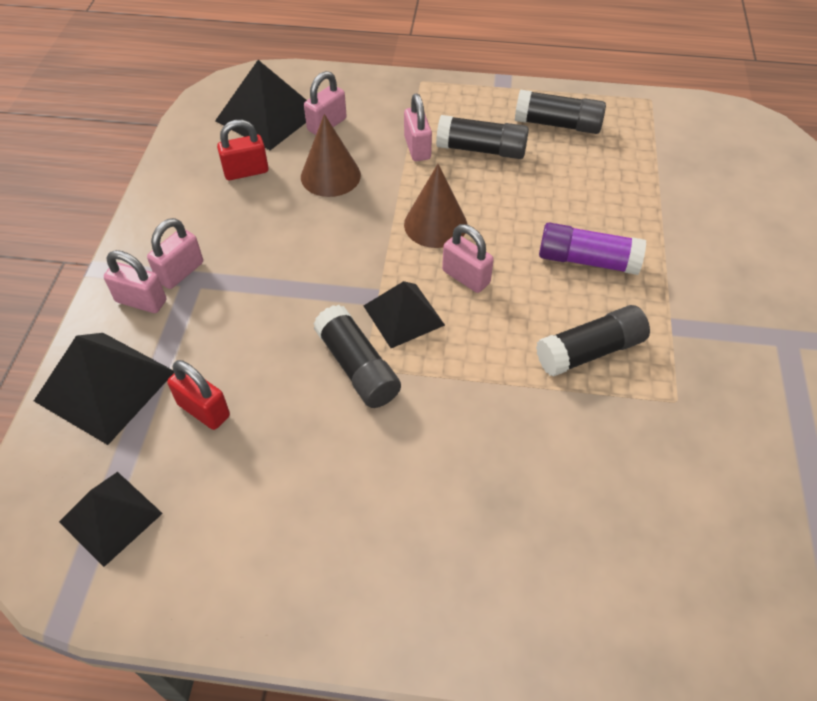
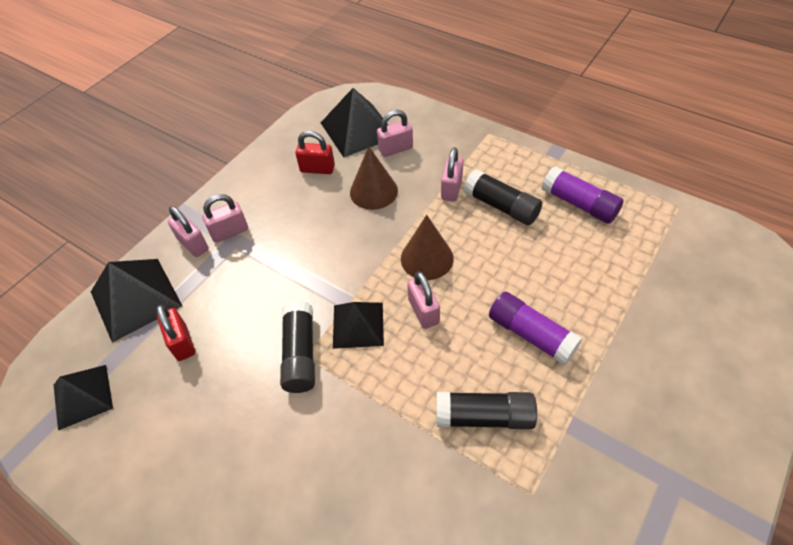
camera: 30 degrees right, 0 degrees up
black glue stick [515,89,606,134] -> purple glue stick [542,166,624,224]

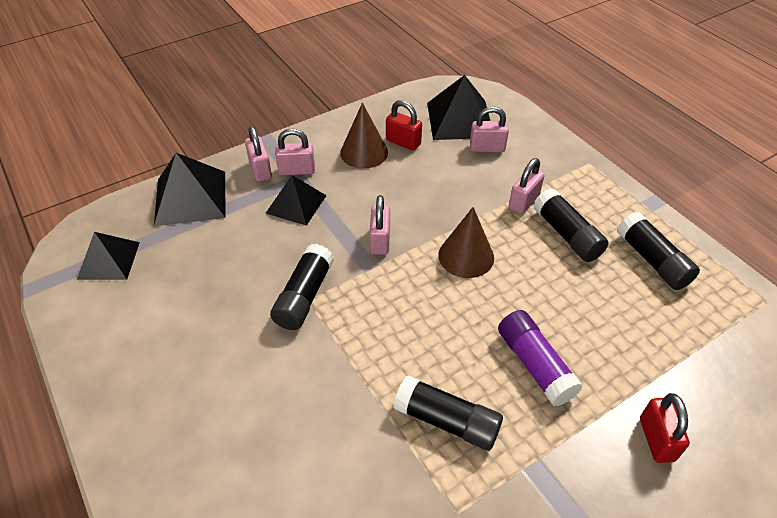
camera: 20 degrees right, 5 degrees down
red padlock [156,305,195,361] -> red padlock moved to [640,393,690,463]
black pyramid [333,302,384,349] -> black pyramid moved to [266,175,327,226]
brown cone [350,146,398,210] -> brown cone moved to [340,103,388,169]
pink padlock [407,271,440,329] -> pink padlock moved to [370,195,390,255]
purple glue stick [542,166,624,224] -> black glue stick [617,212,700,290]

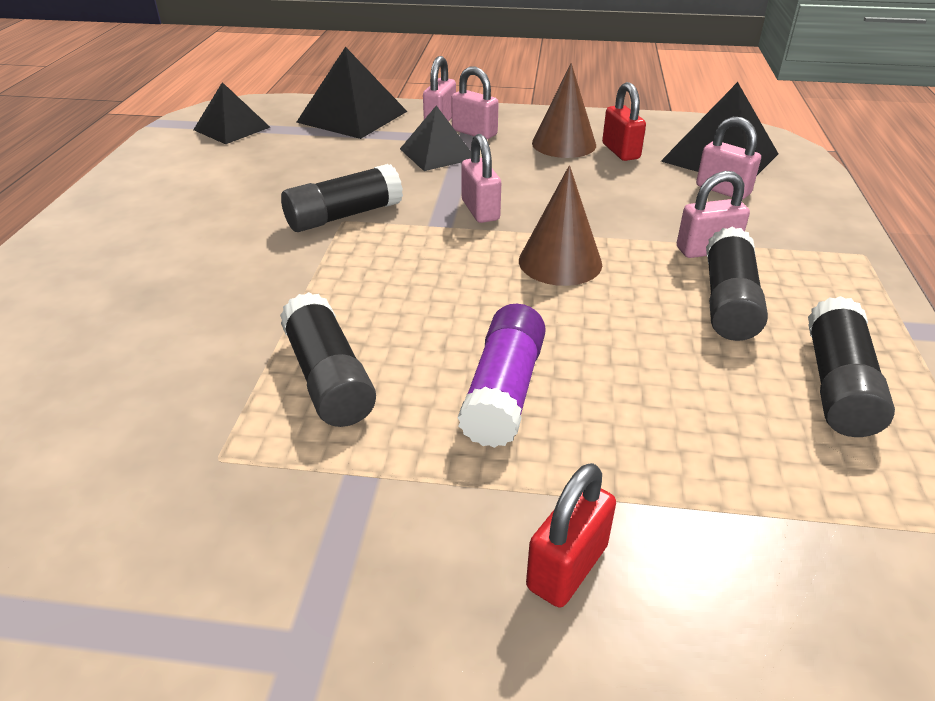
camera: 40 degrees right, 10 degrees down
pink padlock [370,195,390,255] -> pink padlock turned 60 degrees counterclockwise [461,134,501,223]

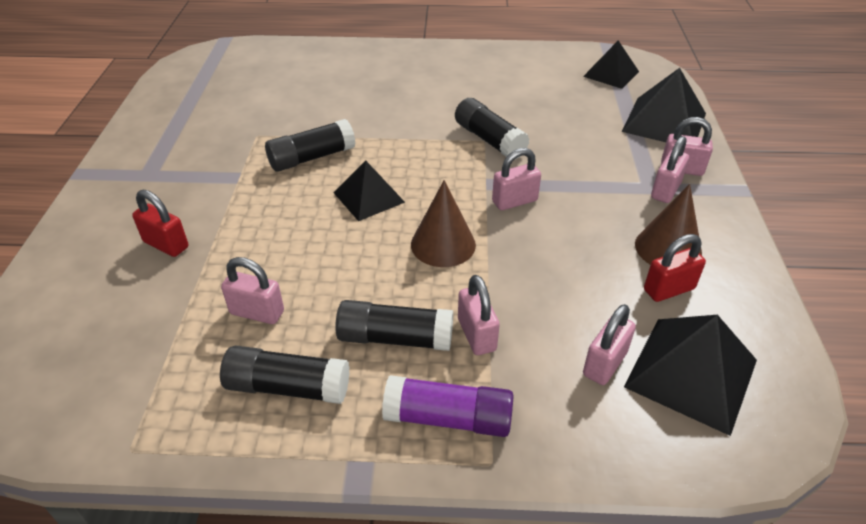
camera: 85 degrees right, 5 degrees up
black pyramid [400,105,471,171] -> black pyramid moved to [334,161,405,221]
purple glue stick [457,304,546,448] -> purple glue stick moved to [382,375,513,437]
none -> pink padlock [221,257,284,324]

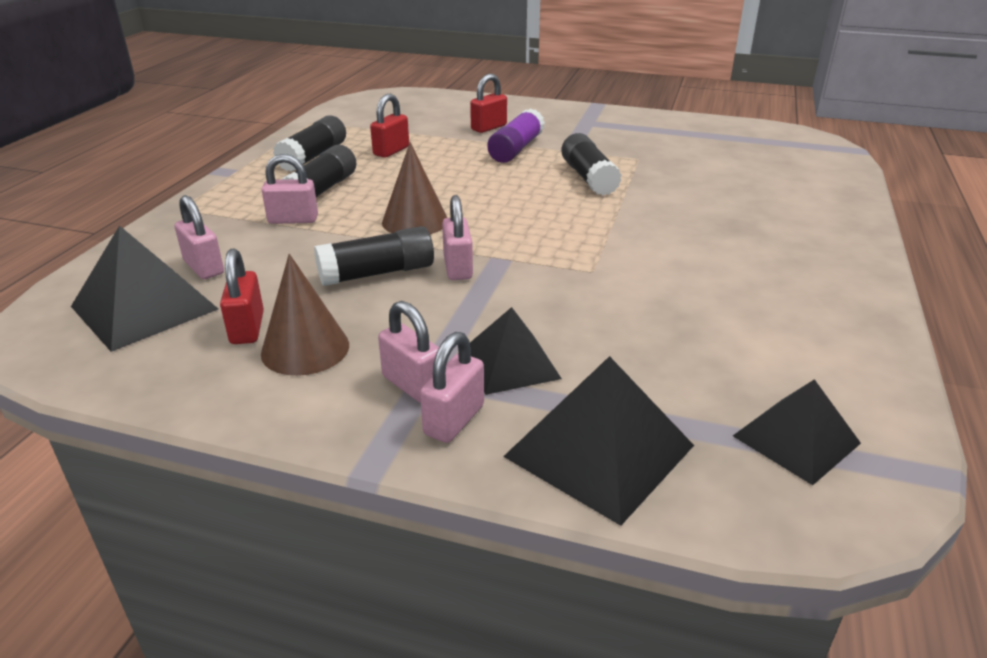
camera: 105 degrees right, 10 degrees down
pink padlock [221,257,284,324] -> red padlock [370,94,409,158]
black pyramid [334,161,405,221] -> black pyramid moved to [470,307,562,395]
purple glue stick [382,375,513,437] -> purple glue stick moved to [487,108,545,163]
black glue stick [455,98,530,160] -> black glue stick moved to [314,226,434,286]

